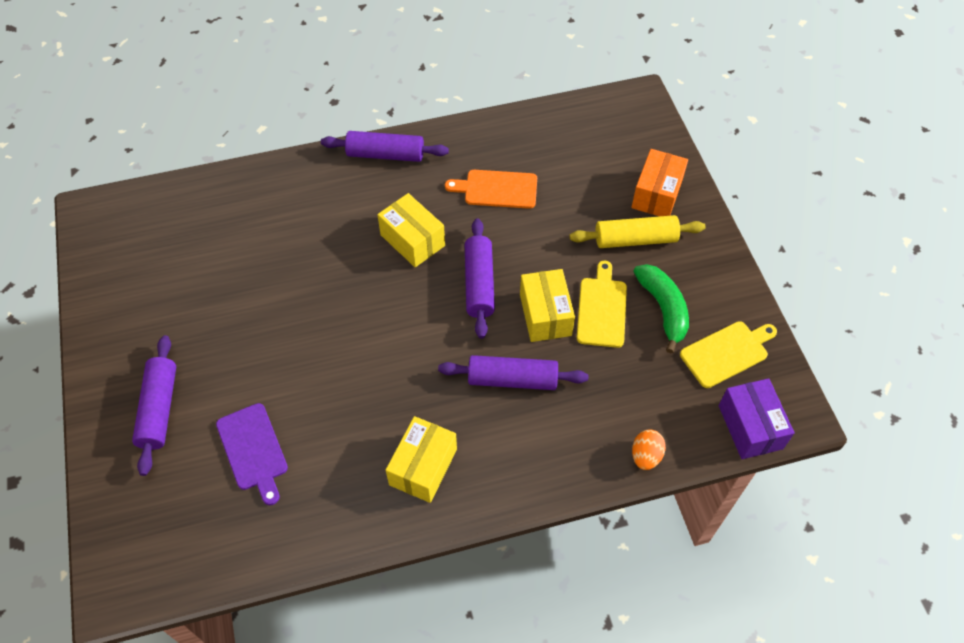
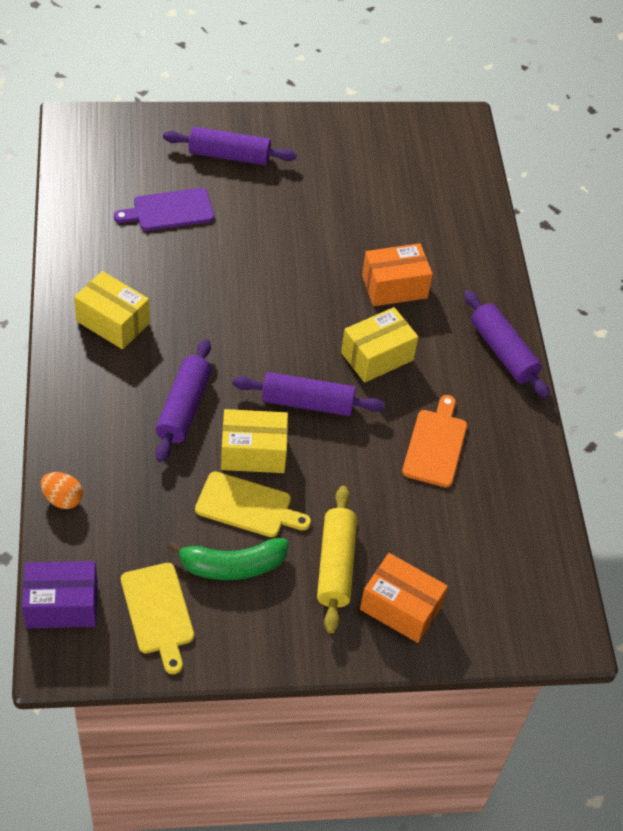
camera: 95 degrees right, 5 degrees down
purple rolling pin [321,131,449,162] -> purple rolling pin turned 45 degrees counterclockwise [464,290,550,399]
none -> orange box [362,243,433,306]

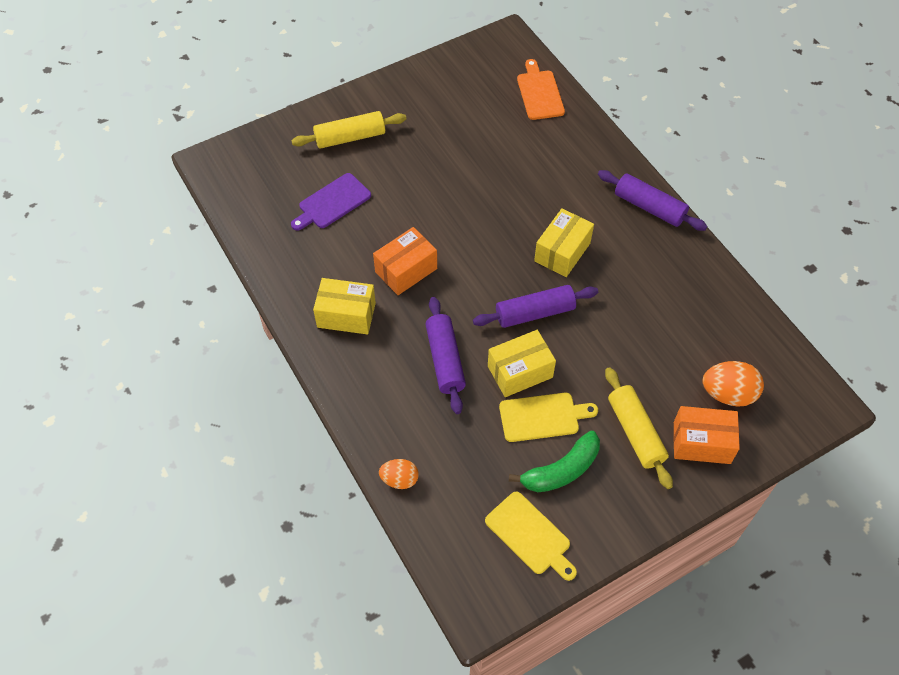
camera: 20 degrees left, 5 degrees up
purple box [22,561,98,628] -> none
purple rolling pin [163,127,297,165] -> yellow rolling pin [291,111,406,149]
orange box [362,243,433,306] -> orange box moved to [373,227,437,295]
orange cutting board [402,395,467,488] -> orange cutting board moved to [517,59,565,120]
none -> orange egg [702,361,764,407]

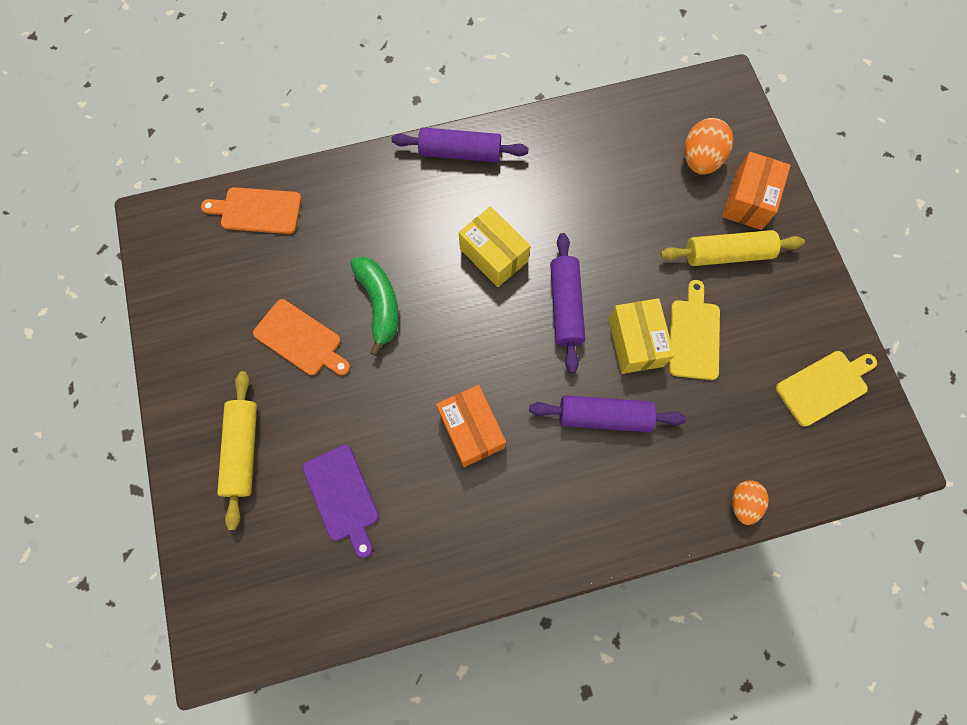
camera: 75 degrees left, 15 degrees up
yellow box [313,278,376,334] -> none
green banana [509,431,600,492] -> green banana moved to [350,256,399,356]
purple rolling pin [598,170,708,231] -> purple rolling pin turned 45 degrees clockwise [391,127,529,162]
none -> orange cutting board [253,299,350,375]

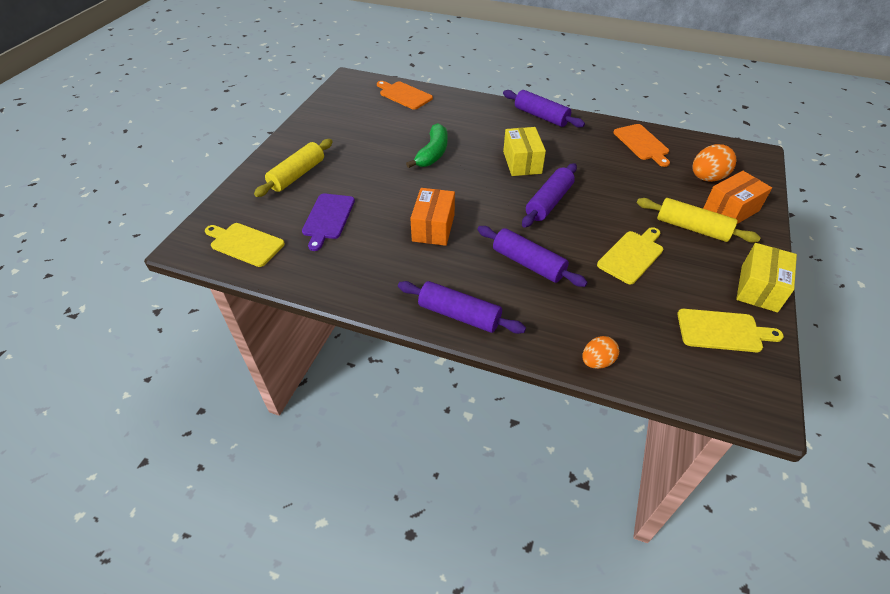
camera: 35 degrees right, 25 degrees down
orange cutting board [253,299,350,375] -> orange cutting board moved to [614,124,670,167]
yellow box [608,298,675,374] -> yellow box moved to [736,243,797,312]
none -> yellow cutting board [205,223,285,267]
none -> purple rolling pin [398,281,526,334]

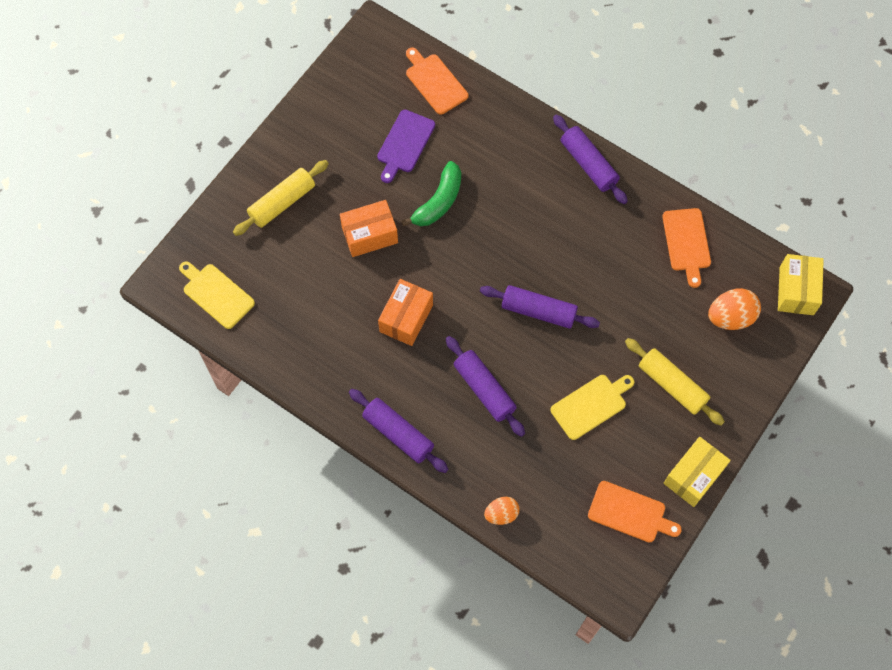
camera: 15 degrees right, 20 degrees up
purple cutting board [302,193,355,251] -> purple cutting board moved to [377,110,435,183]
yellow box [503,127,546,176] -> yellow box moved to [778,254,824,315]
purple rolling pin [522,163,577,228] -> purple rolling pin turned 60 degrees clockwise [480,285,600,329]
yellow cutting board [677,309,784,352] -> orange cutting board [588,481,682,543]
orange box [703,171,772,224] -> orange box moved to [340,200,398,257]

